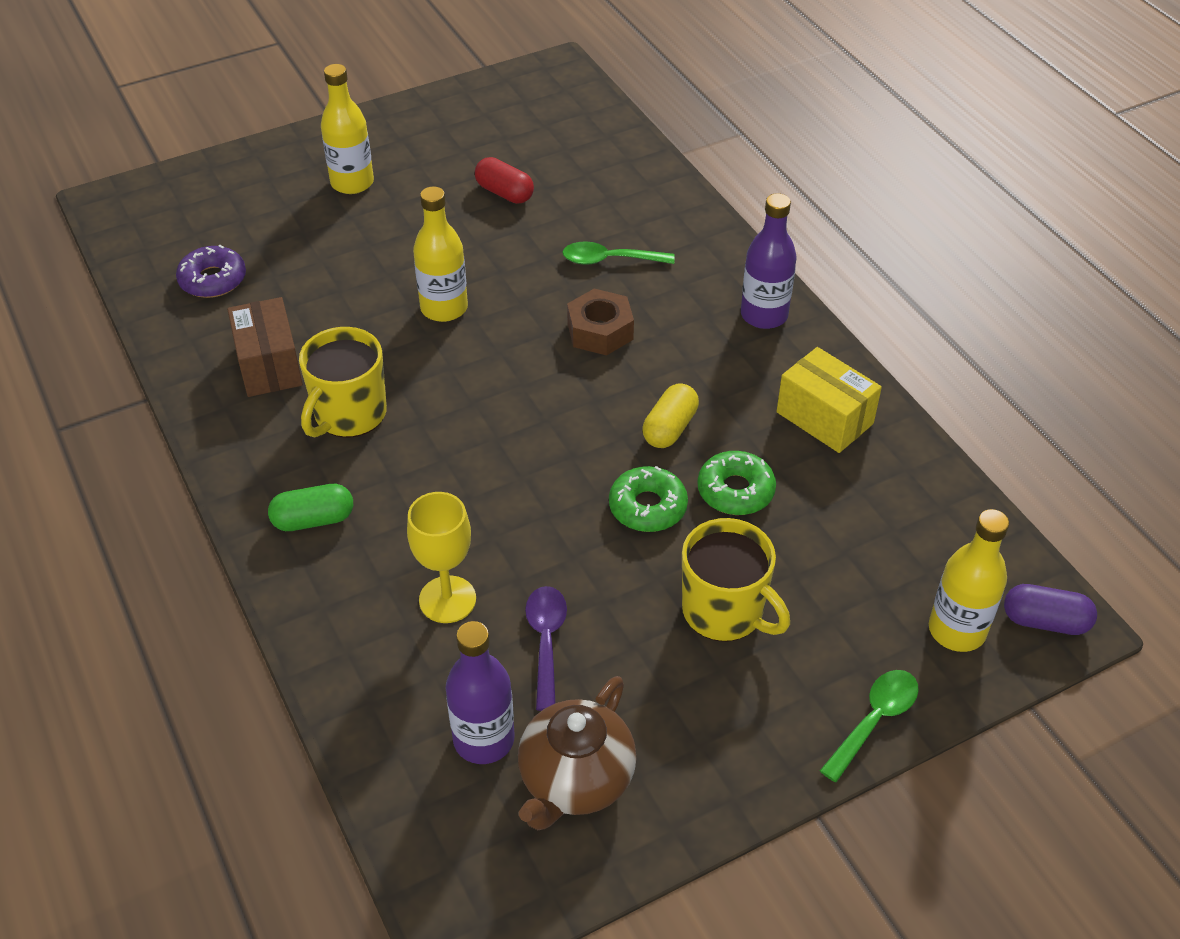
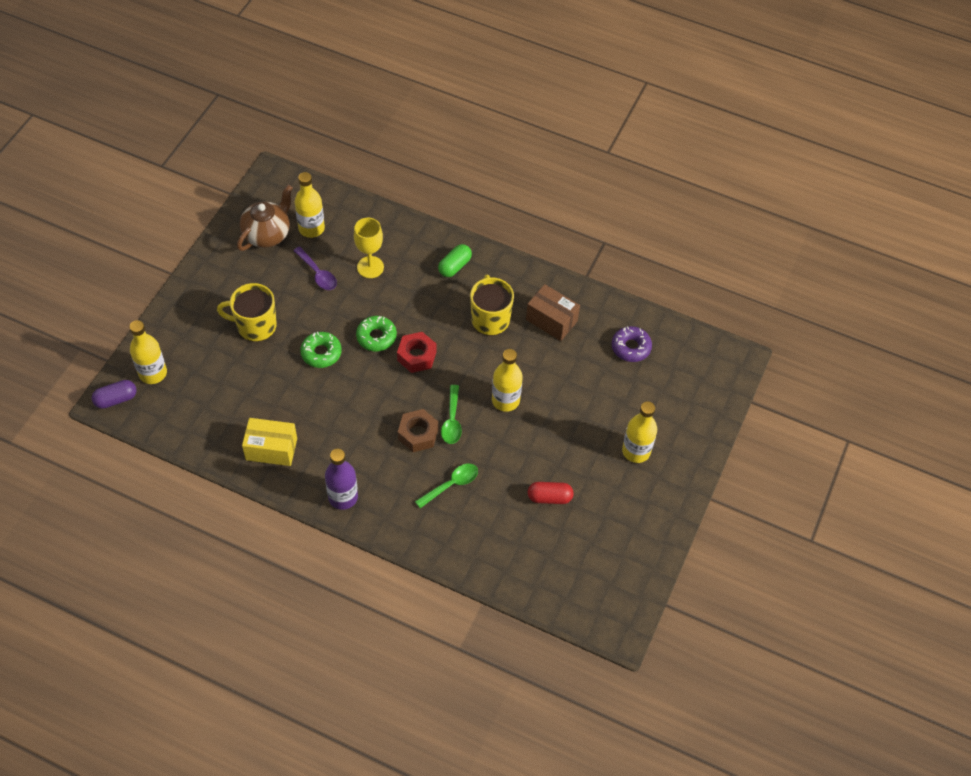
camera: 140 degrees right, 10 degrees up
purple bottle [446,621,515,764] -> yellow bottle [295,172,325,238]
brown teapot [518,676,637,830] -> brown teapot turned 45 degrees clockwise [237,185,293,251]
yellow capsule [643,383,699,448] -> none
green donut [697,451,776,515] -> green donut moved to [356,316,397,351]
green spoon [820,670,919,782] -> green spoon moved to [441,385,462,444]
none -> red nut [397,332,437,373]

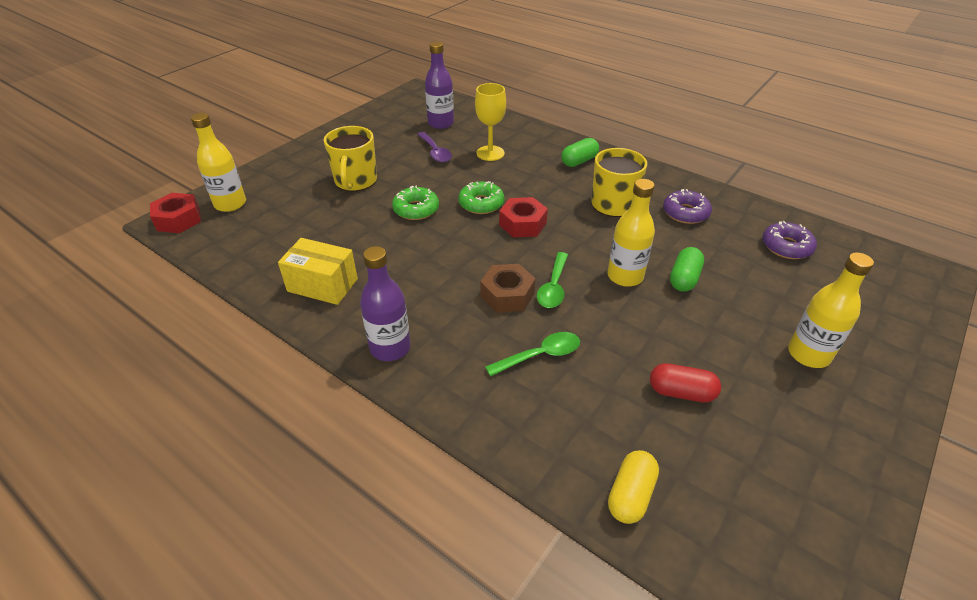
camera: 15 degrees right, 15 degrees down
purple capsule [92,380,137,409] -> red nut [150,193,201,233]
yellow mug [217,283,277,342] -> yellow mug turned 105 degrees counterclockwise [324,126,377,192]
brown teapot [237,185,293,251] -> none
yellow bottle [295,172,325,238] -> purple bottle [425,42,454,129]
brown box [526,284,580,341] -> purple donut [663,189,712,224]
none -> yellow capsule [608,450,659,524]
none -> green capsule [670,247,704,292]

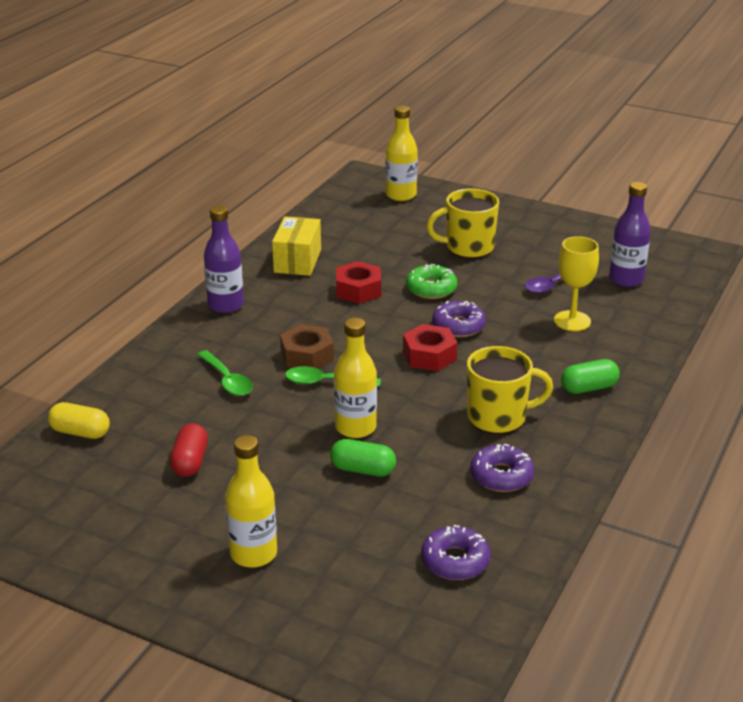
camera: 80 degrees right, 10 degrees down
red nut [150,193,201,233] -> red nut moved to [336,261,381,304]
green donut [458,181,504,214] -> purple donut [432,301,486,337]
green capsule [561,138,599,167] -> green capsule turned 60 degrees counterclockwise [561,359,620,394]

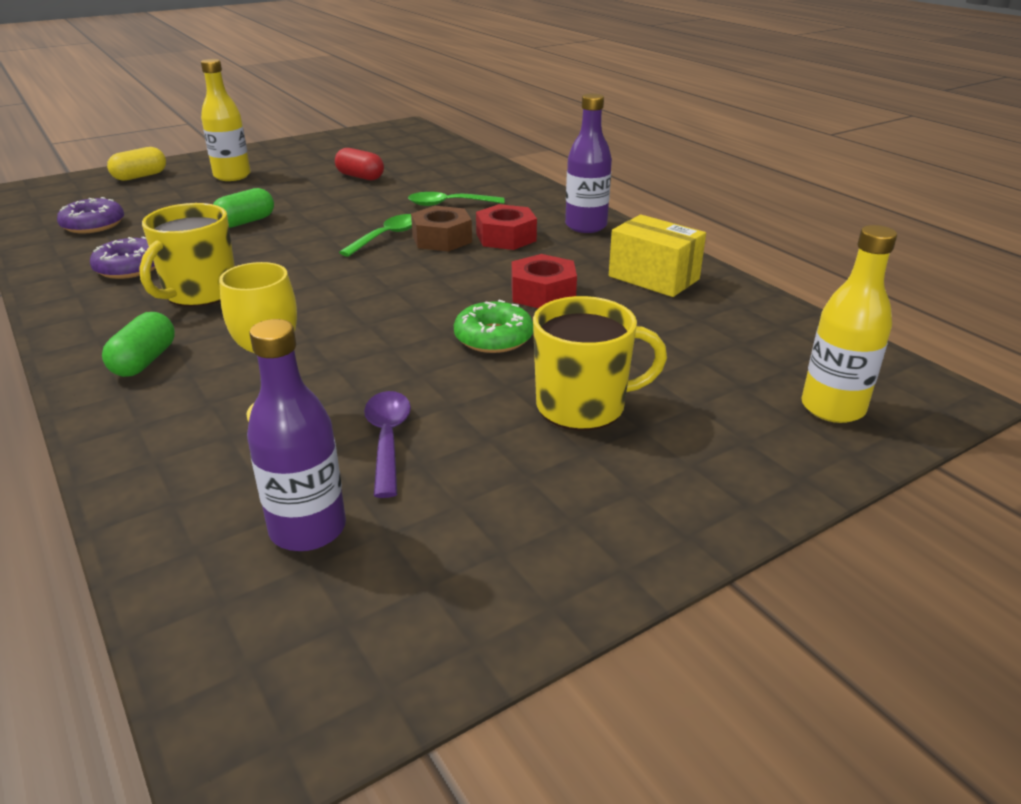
camera: 120 degrees right, 0 degrees up
yellow capsule [48,402,110,439] -> yellow capsule moved to [107,147,166,181]
yellow bottle [334,318,377,438] -> none
red nut [403,324,457,371] -> red nut moved to [476,204,537,250]
yellow mug [427,189,499,258] -> yellow mug turned 60 degrees clockwise [533,296,667,430]
purple donut [432,301,486,337] -> none

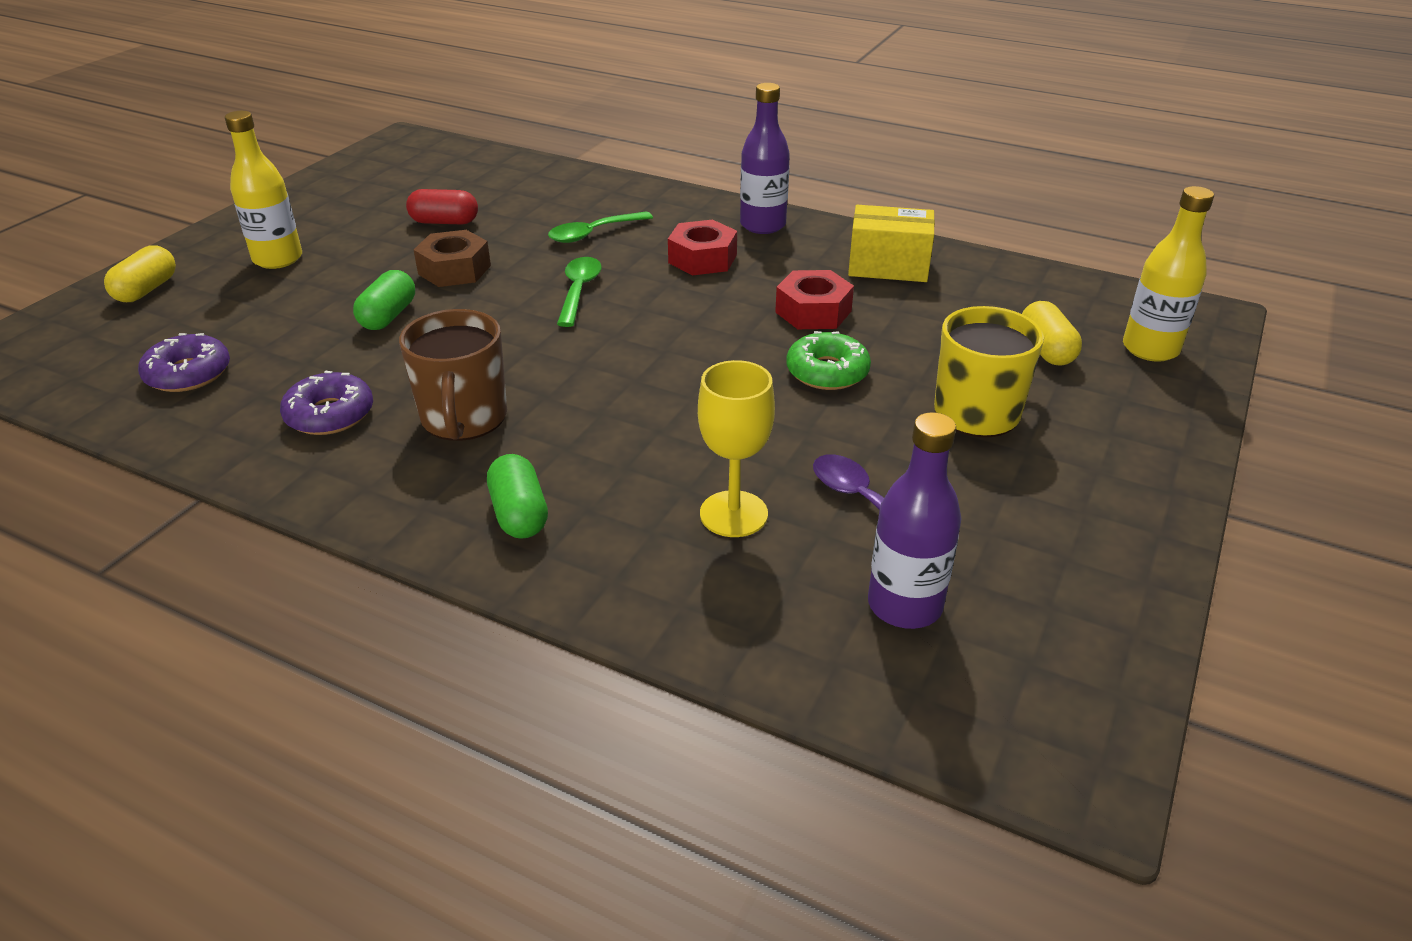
camera: 30 degrees left, 5 degrees up
yellow mug [139,203,235,307] -> brown mug [399,309,507,441]
brown nut [411,206,472,252] -> brown nut moved to [414,230,491,287]
none -> yellow capsule [1022,301,1082,366]

